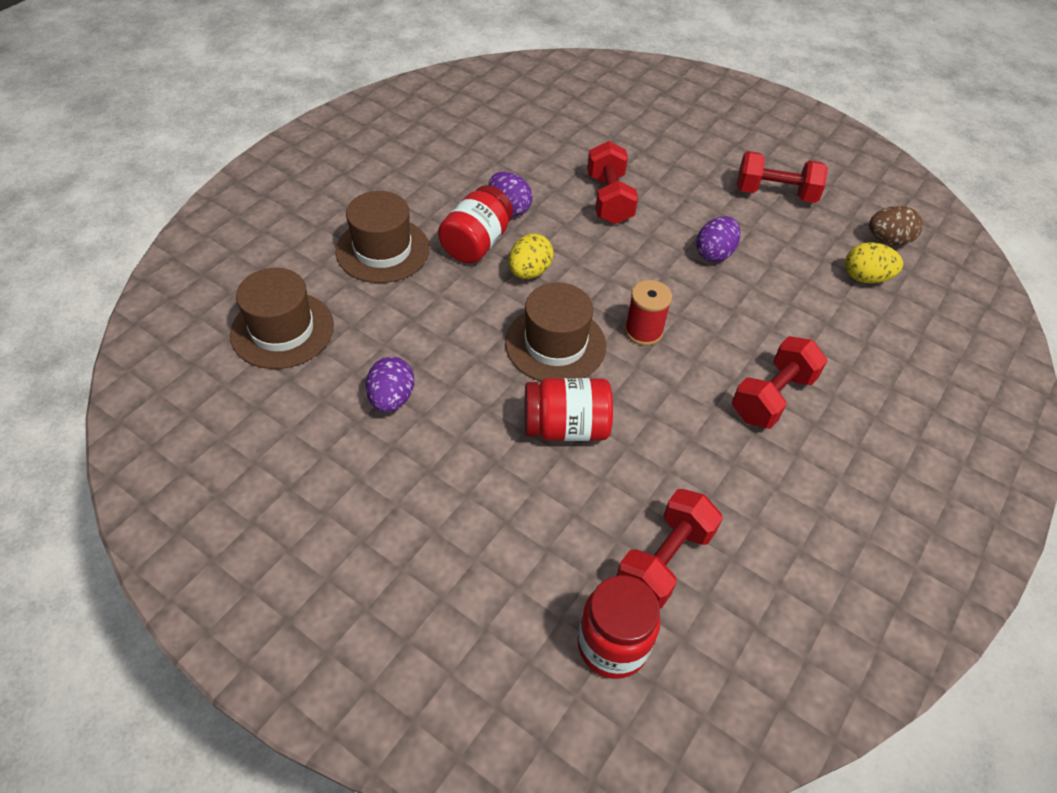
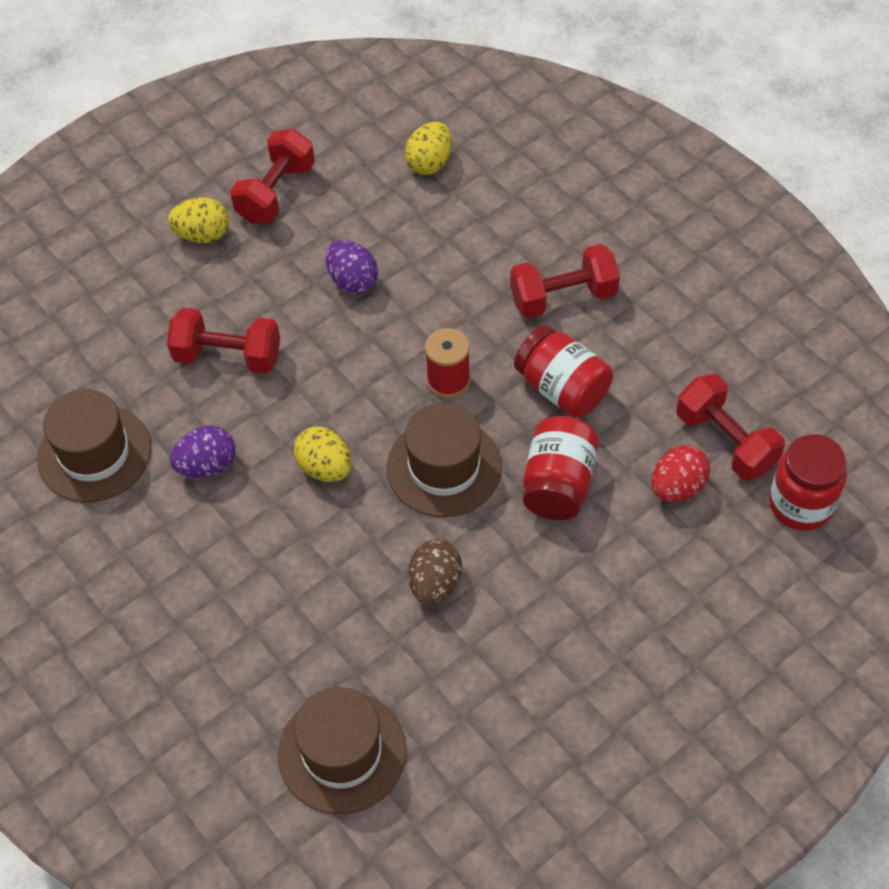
camera: 70 degrees left, 5 degrees up
brown hat [336,191,430,283] -> brown hat moved to [37,389,152,502]
purple egg [366,357,414,413] -> none
red jar [438,185,513,264] -> red jar moved to [514,325,613,418]
red dumbbell [732,336,828,429] -> red dumbbell turned 75 degrees counterclockwise [510,244,620,318]
brown egg [869,206,923,246] -> brown egg moved to [408,539,462,605]
none -> yellow egg [168,197,229,243]
none -> red egg [651,445,710,502]

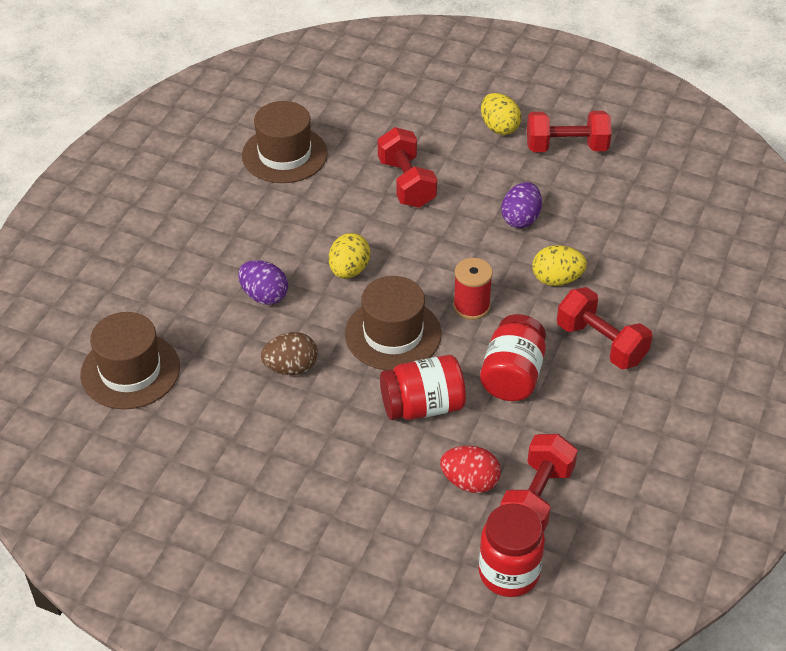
camera: 60 degrees right, 10 degrees down
purple egg [170,426,236,478] -> purple egg moved to [238,260,288,305]
yellow egg [405,122,452,175] -> yellow egg moved to [532,245,587,286]

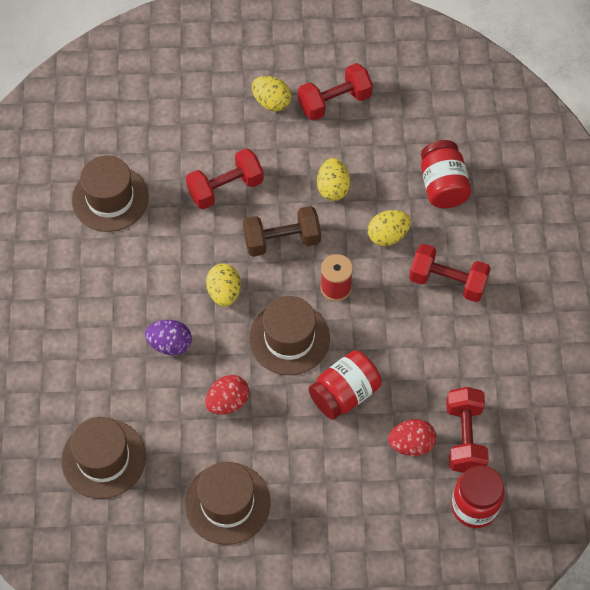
camera: 25 degrees left, 15 degrees up
brown egg [261,332,318,375] -> red egg [205,375,249,415]
red dumbbell [378,127,437,208] -> red dumbbell turned 75 degrees counterclockwise [186,148,263,209]
red jar [480,314,546,401] -> red jar moved to [421,140,471,208]
purple egg [501,182,542,228] -> yellow egg [317,158,350,201]
none -> brown hat [185,462,271,545]
none -> brown dumbbell [243,206,321,257]

